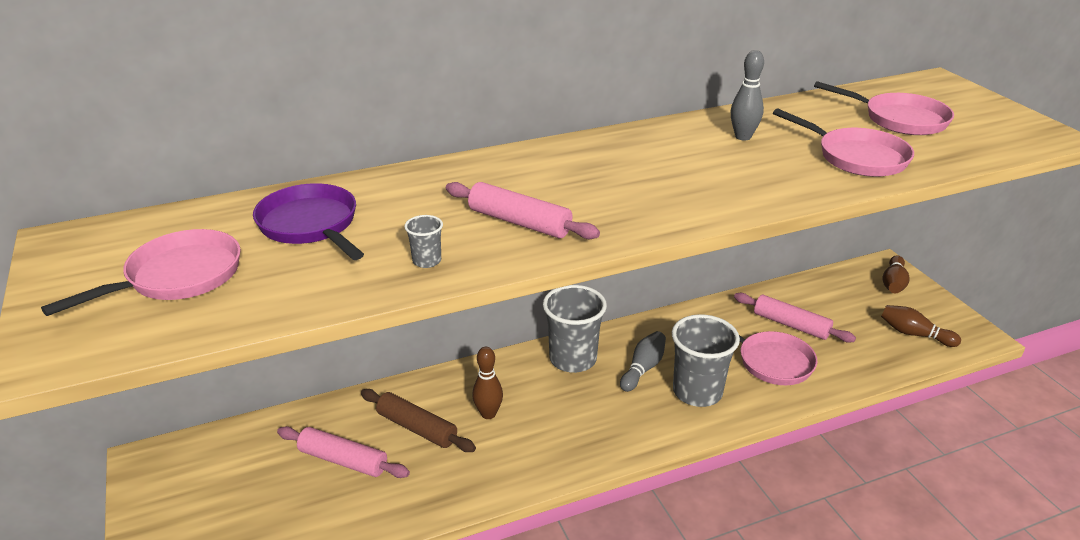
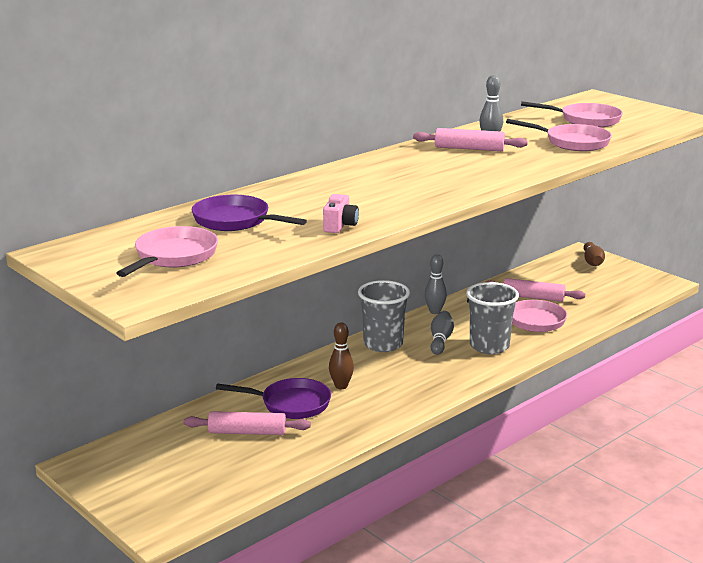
camera: 20 degrees left, 10 degrees down
brown rolling pin [361,389,476,452] -> purple pan [216,378,331,419]
grey cup [405,215,443,268] -> pink camera [323,194,359,233]
pink rolling pin [446,182,600,239] -> pink rolling pin moved to [413,128,528,151]
brown bowling pin [881,305,961,347] -> none
none -> grey bowling pin [425,254,447,314]

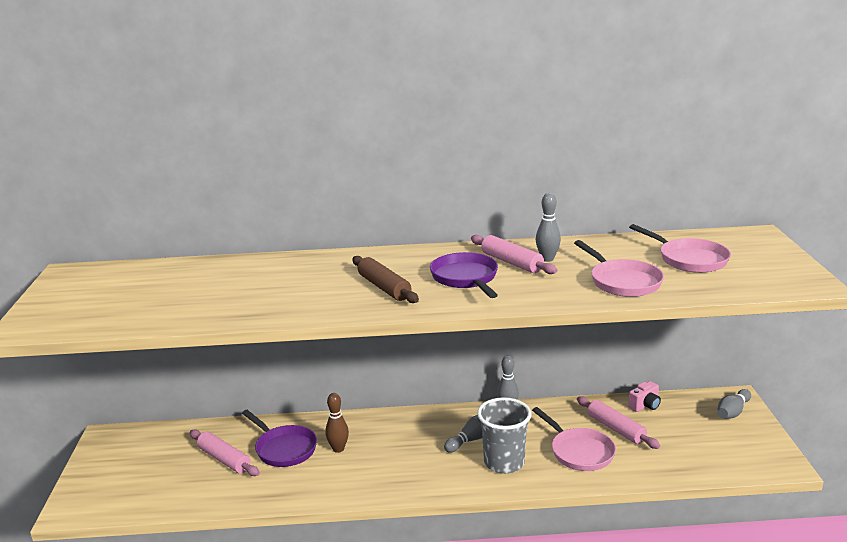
camera: 40 degrees right, 0 degrees up
pink pan [117,226,218,277] -> none
purple pan [192,195,307,231] -> purple pan moved to [430,252,498,298]
pink camera [323,194,359,233] -> pink camera moved to [628,381,661,412]
grey cup [358,280,410,352] -> none
brown bowling pin [584,242,605,266] -> grey bowling pin [717,389,751,419]
none -> brown rolling pin [352,256,419,303]

